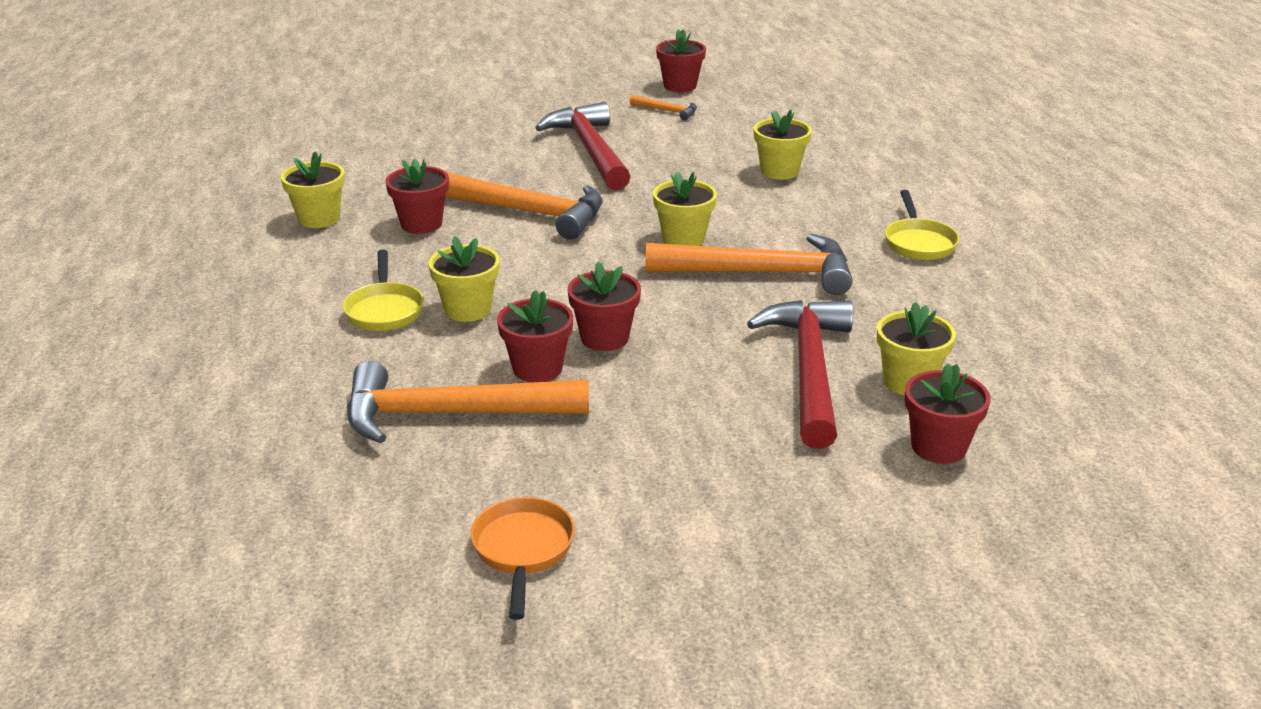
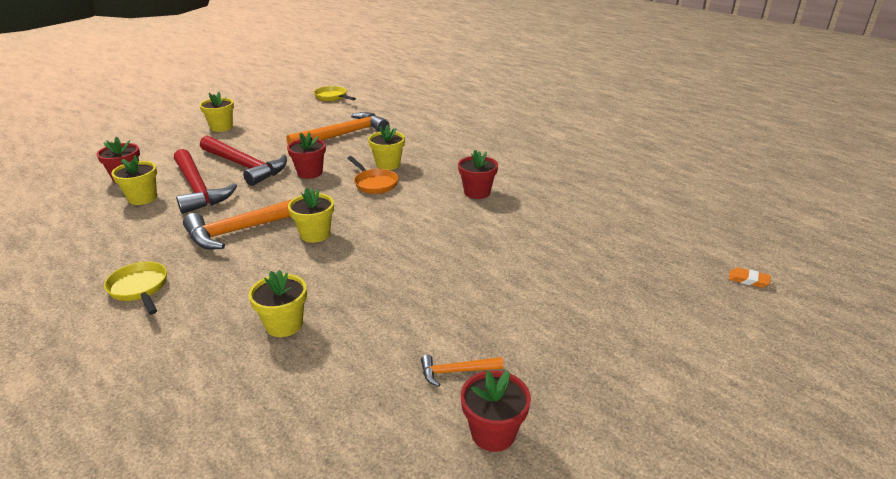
camera: 145 degrees right, 0 degrees up
yellow flower pot [281,151,345,228] -> yellow flower pot moved to [200,92,234,132]
yellow pan [342,250,424,331] -> yellow pan moved to [314,86,356,101]
orange hammer [445,172,603,240] -> none
orange pan [470,497,575,620] -> orange pan moved to [347,156,398,194]
red flower pot [497,290,573,382] -> none
red hammer [535,102,630,190] -> red hammer moved to [200,136,287,186]
none -> orange eraser [729,268,770,288]

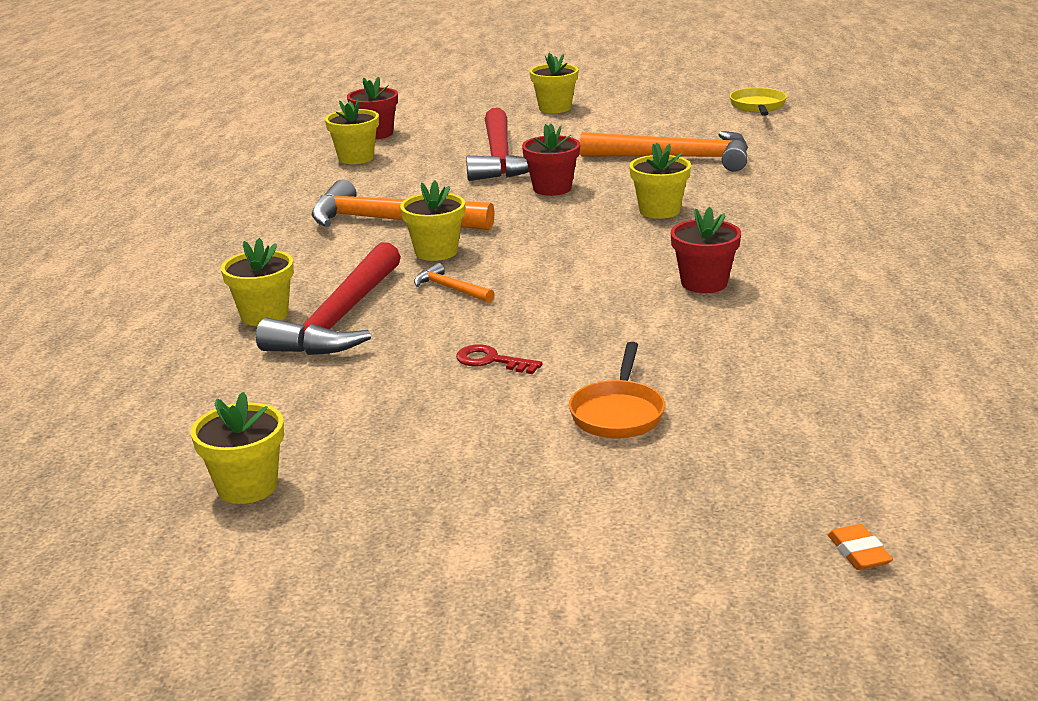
camera: 50 degrees right, 5 degrees down
yellow pan [104,262,167,314] -> none
red hammer [174,149,237,214] -> red hammer moved to [256,242,401,355]
orange pan [347,156,398,194] -> orange pan moved to [569,342,665,439]
orange hammer [421,355,503,387] -> orange hammer moved to [414,263,495,303]
red flower pot [461,370,531,452] -> yellow flower pot [191,392,284,504]
none -> red key [456,344,543,374]

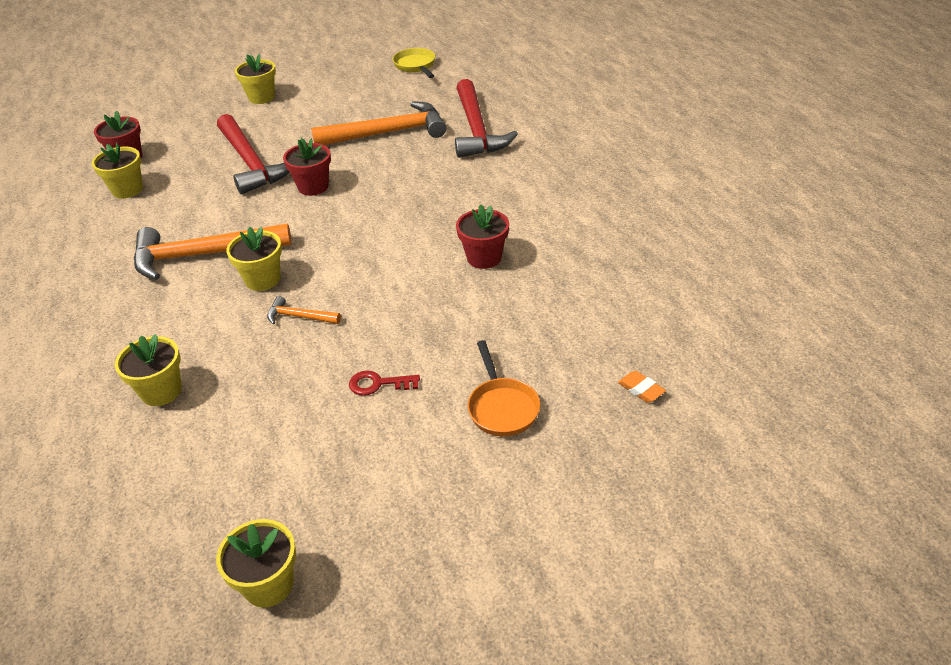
camera: 25 degrees left, 15 degrees up
red hammer [256,242,401,355] -> red hammer moved to [455,79,518,158]
yellow flower pot [629,143,691,219] -> none
orange eraser [828,524,893,570] -> orange eraser moved to [618,371,666,403]

